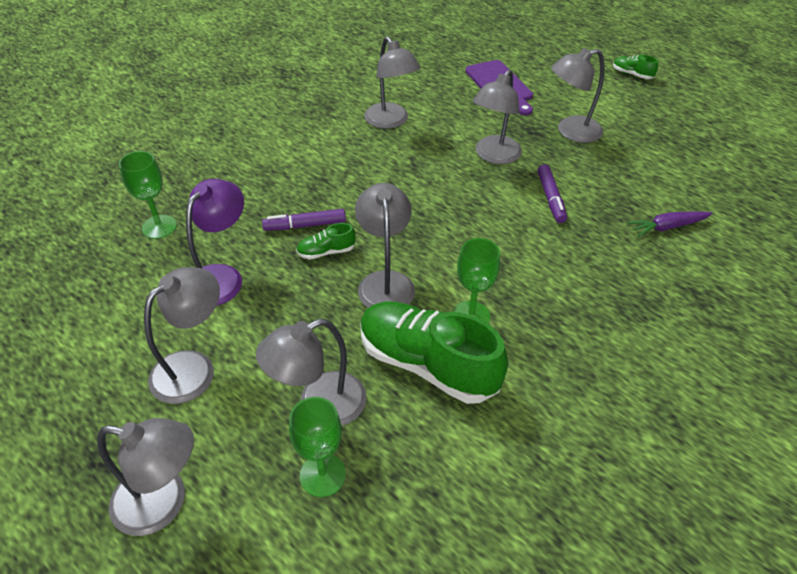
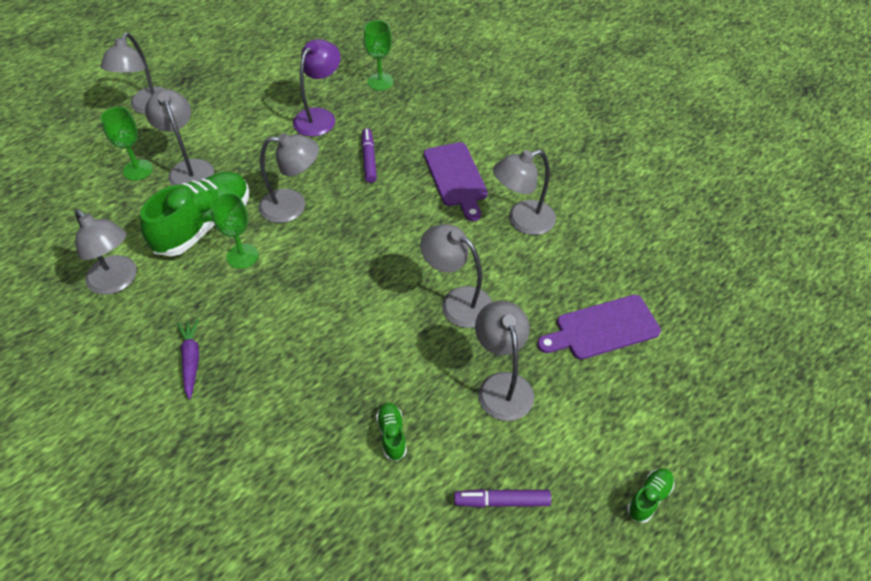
camera: 95 degrees right, 5 degrees up
grey lamp [144,267,220,404] -> grey lamp moved to [75,209,137,295]
purple lamp [186,179,244,306] -> purple lamp turned 90 degrees counterclockwise [293,39,341,137]
green shoe [296,223,356,260] -> green shoe moved to [376,403,407,461]
purple marker [537,164,567,223] -> purple marker moved to [454,489,551,508]
purple carrot [628,211,713,237] -> purple carrot moved to [177,319,199,400]
none -> purple cutting board [424,142,488,221]

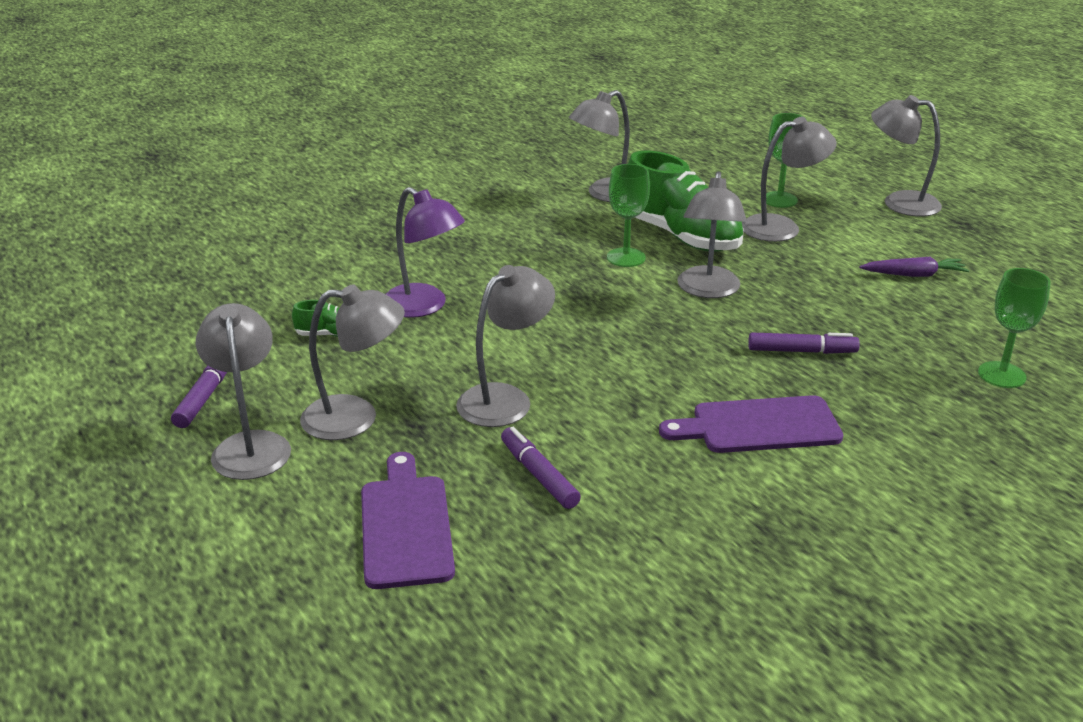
camera: 100 degrees right, 20 degrees down
purple carrot [177,319,199,400] -> purple carrot moved to [859,256,969,277]
purple lamp [293,39,341,137] -> purple lamp moved to [386,187,465,318]
grey lamp [493,150,556,235] -> grey lamp moved to [196,303,291,480]
green shoe [627,469,675,523] -> none
none -> purple marker [501,427,581,509]

